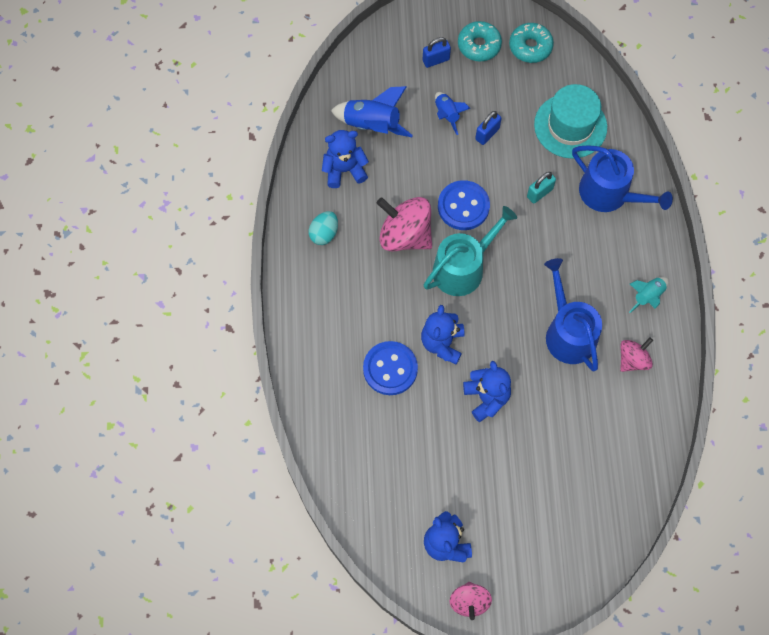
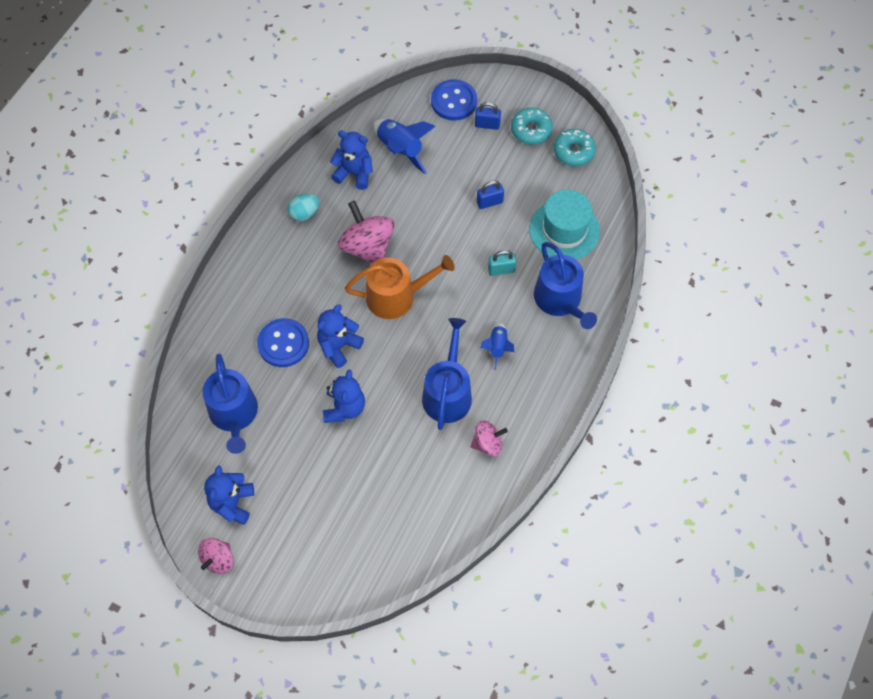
camera: 30 degrees right, 5 degrees down
turquoise watering can [424,206,517,296] -> orange watering can [345,255,455,319]
blue rocket [435,92,470,135] -> blue rocket moved to [480,323,514,370]
blue button [438,180,490,230] -> blue button moved to [431,79,477,121]
turquoise rocket [629,277,669,313] -> none
none -> blue watering can [202,354,258,454]

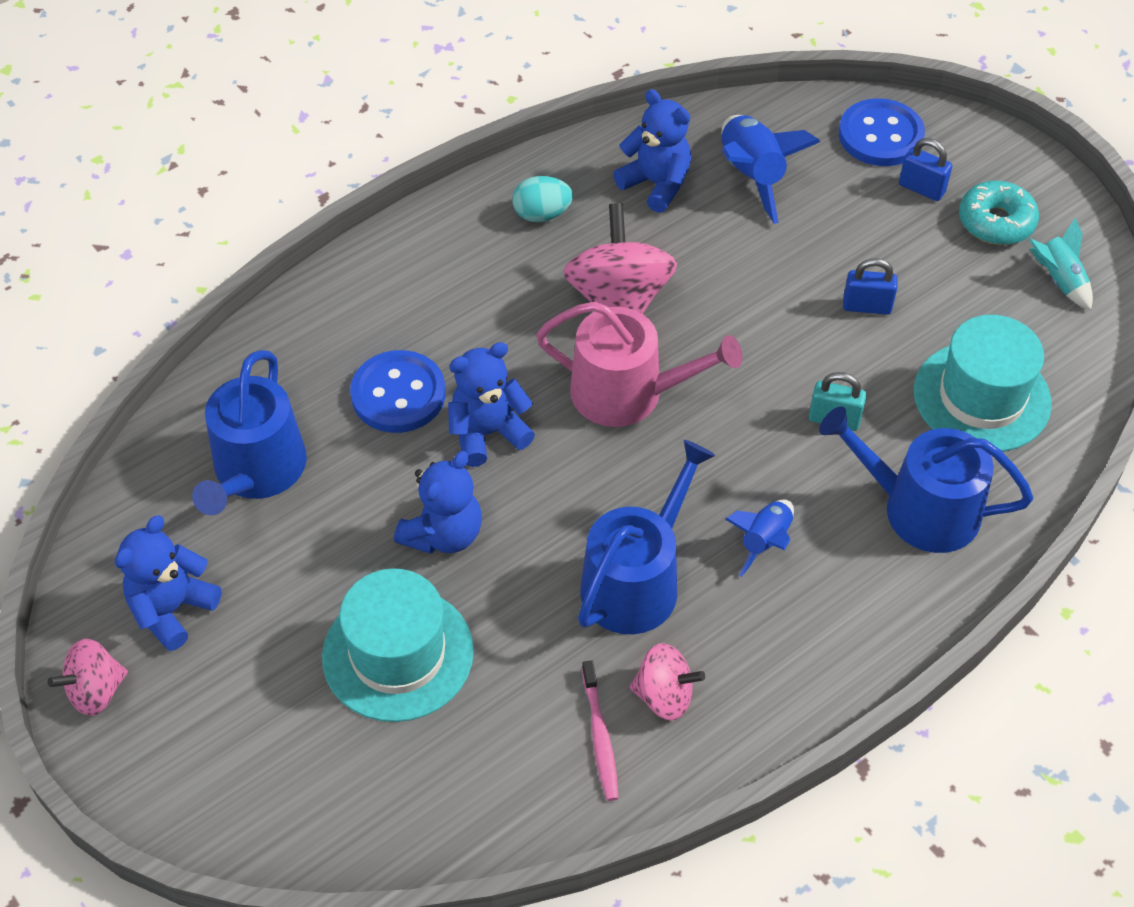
camera: 25 degrees right, 10 degrees down
orange watering can [345,255,455,319] -> pink watering can [536,302,742,427]
blue watering can [534,242,597,329] -> blue watering can turned 105 degrees clockwise [819,406,1033,553]
turquoise donut [554,129,596,166] -> turquoise rocket [1029,217,1093,310]
none -> turquoise hat [322,568,474,722]
none -> pink toothbrush [582,660,618,801]

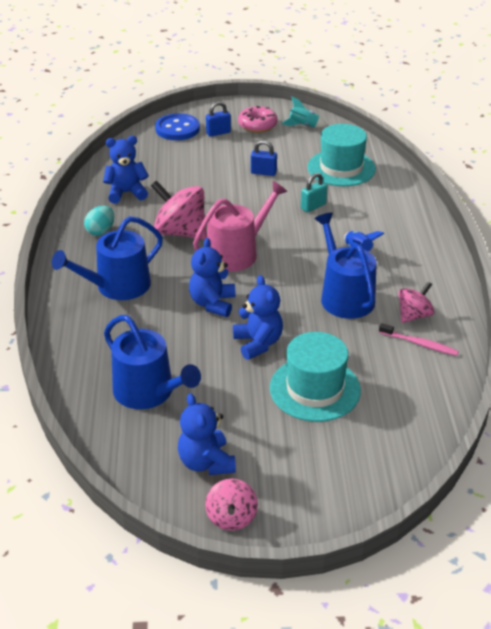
camera: 55 degrees left, 15 degrees down
blue button [350,350,446,433] -> none
blue rocket [721,115,820,224] -> none
blue watering can [819,406,1033,553] -> blue watering can moved to [52,216,163,300]
blue padlock [843,258,898,315] -> blue padlock turned 60 degrees clockwise [251,140,277,176]
turquoise donut [959,181,1039,245] -> pink donut [238,106,278,133]

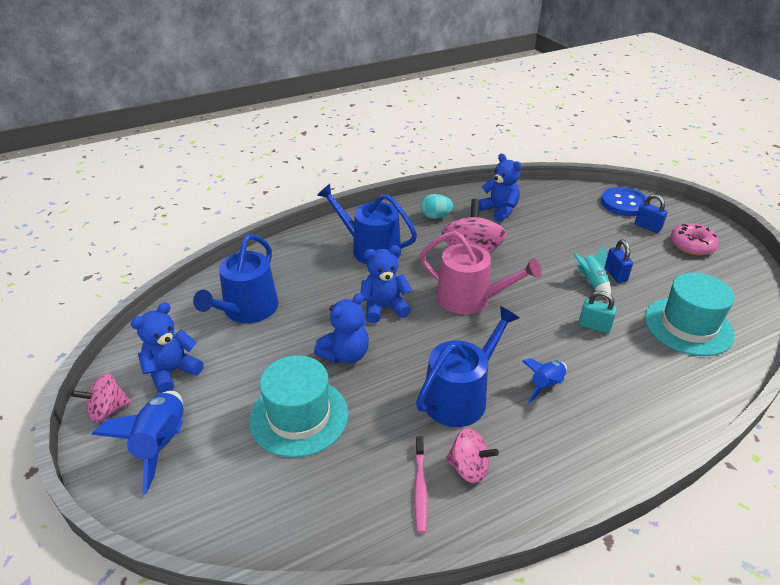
camera: 65 degrees right, 0 degrees up
turquoise rocket [282,97,327,128] -> turquoise rocket moved to [573,246,611,298]
none -> blue rocket [92,391,183,494]

